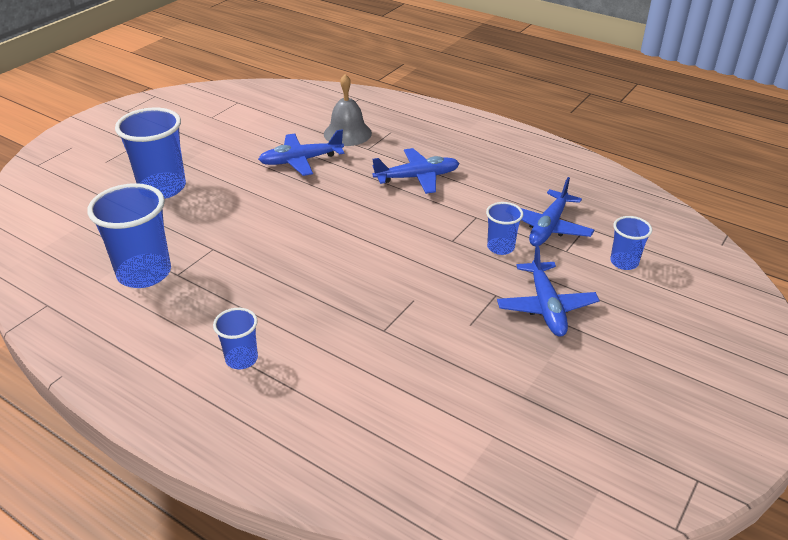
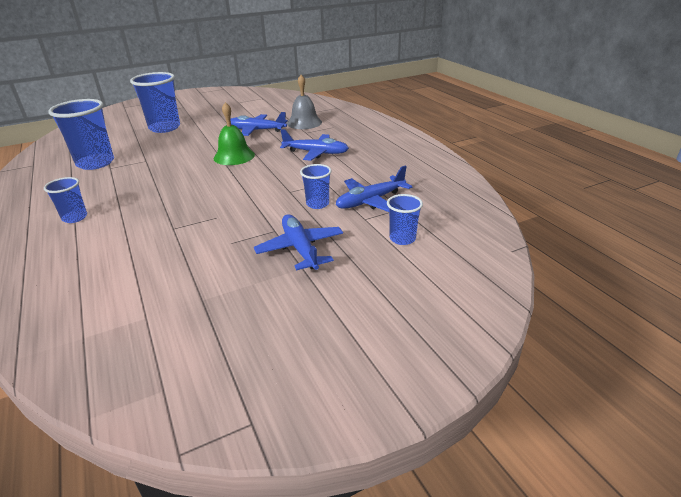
camera: 30 degrees right, 5 degrees down
blue plane [497,245,600,336] -> blue plane turned 135 degrees clockwise [254,214,343,270]
none -> green bell [214,102,255,165]

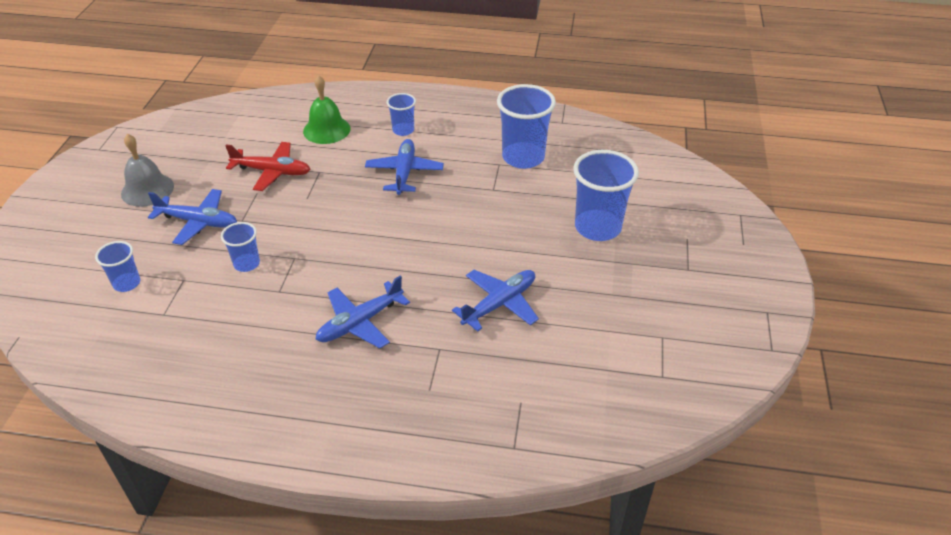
camera: 125 degrees right, 10 degrees up
green bell [214,102,255,165] -> green bell moved to [303,75,350,144]
grey bell [287,75,322,129] -> grey bell moved to [121,134,174,207]
blue plane [336,166,412,212] -> blue plane moved to [365,139,444,195]
none -> red plane [225,142,311,191]

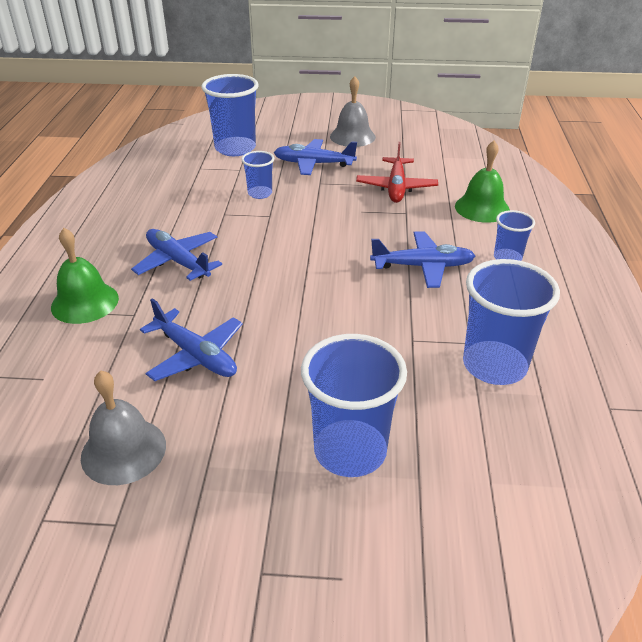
camera: 85 degrees right, 5 degrees down
blue cup [95,241,140,292] -> blue cup [202,74,259,156], size x1.87
blue plane [148,189,237,245] -> blue plane turned 90 degrees clockwise [274,139,357,175]
none -> green bell [51,228,119,324]
none -> grey bell [81,370,166,485]

